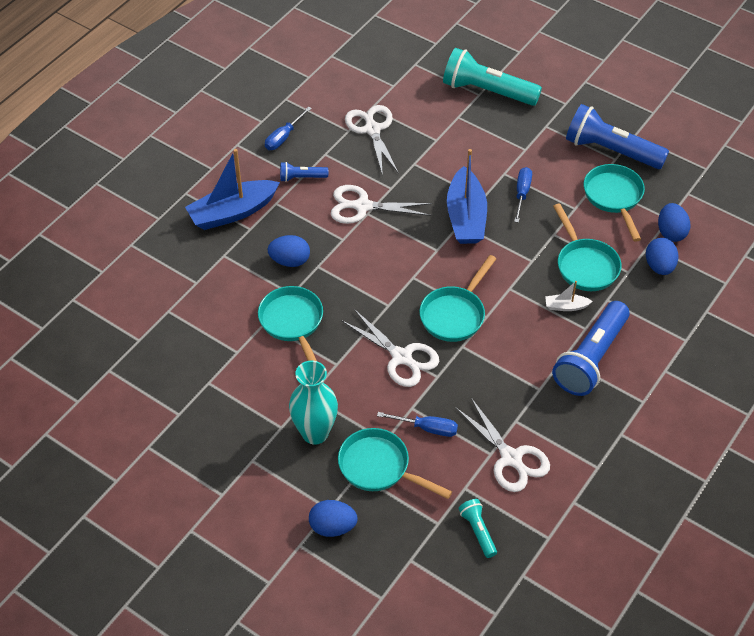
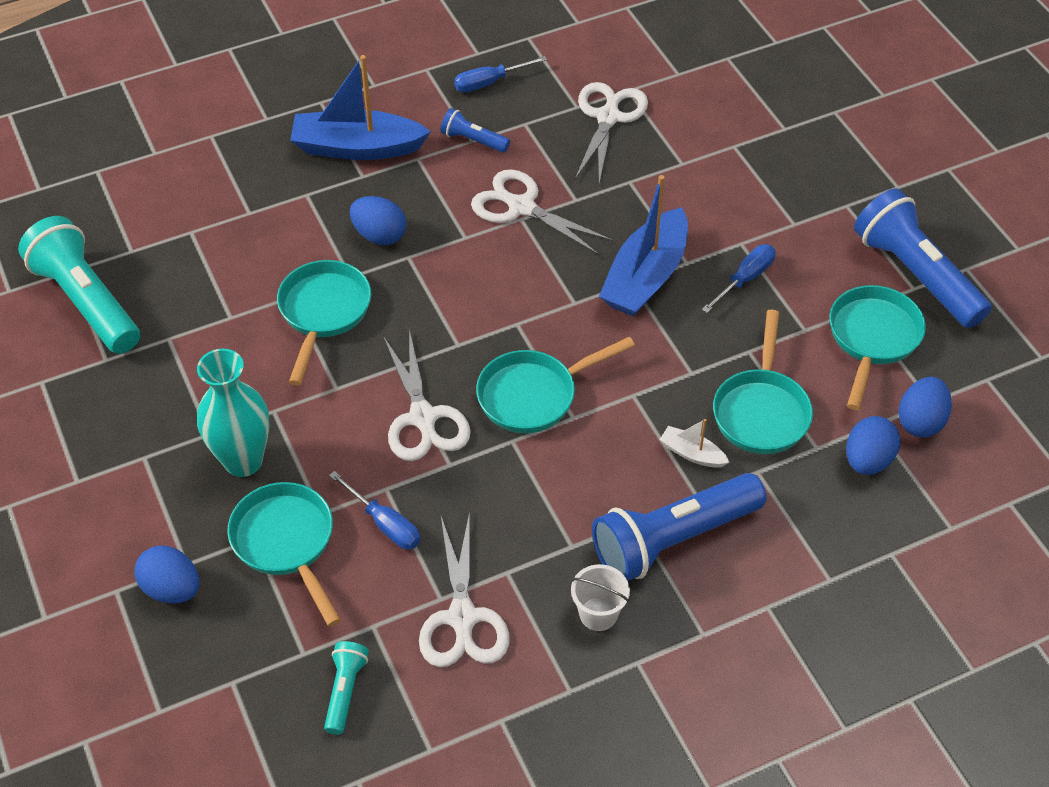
camera: 30 degrees right, 0 degrees up
turquoise flashlight [443,48,542,106] -> turquoise flashlight moved to [18,216,140,354]
none -> white bucket [571,564,630,631]

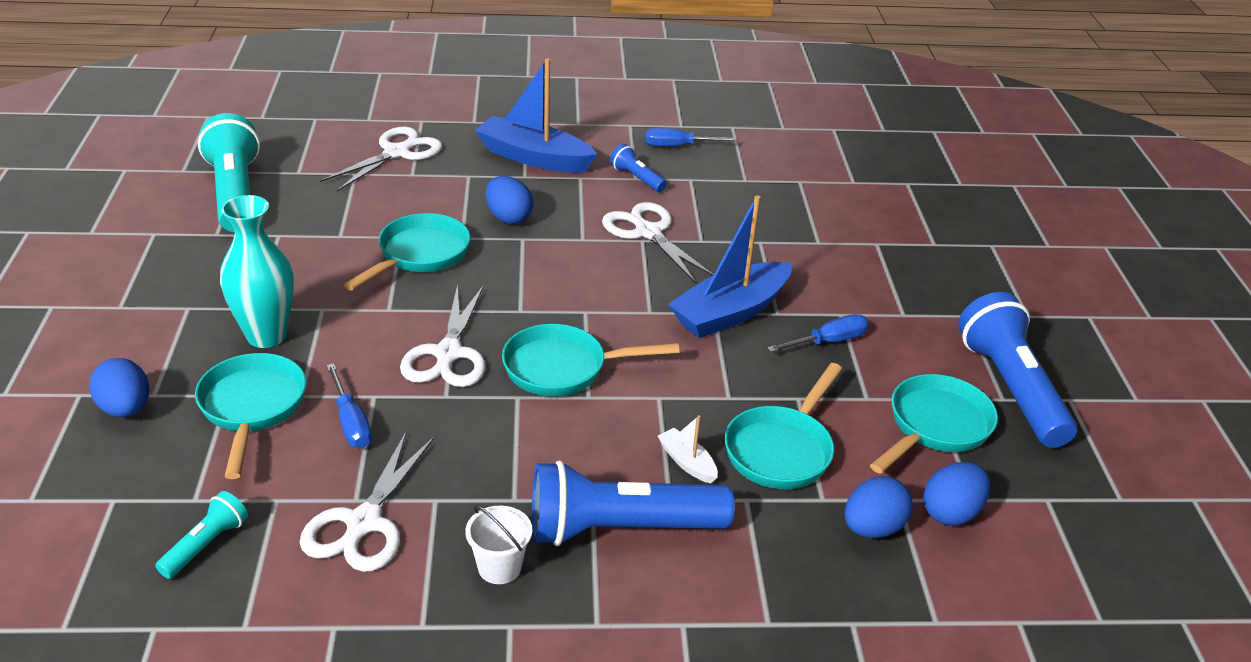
camera: 20 degrees right, 15 degrees down
white scissors [575,82,648,183] -> white scissors moved to [320,127,442,192]

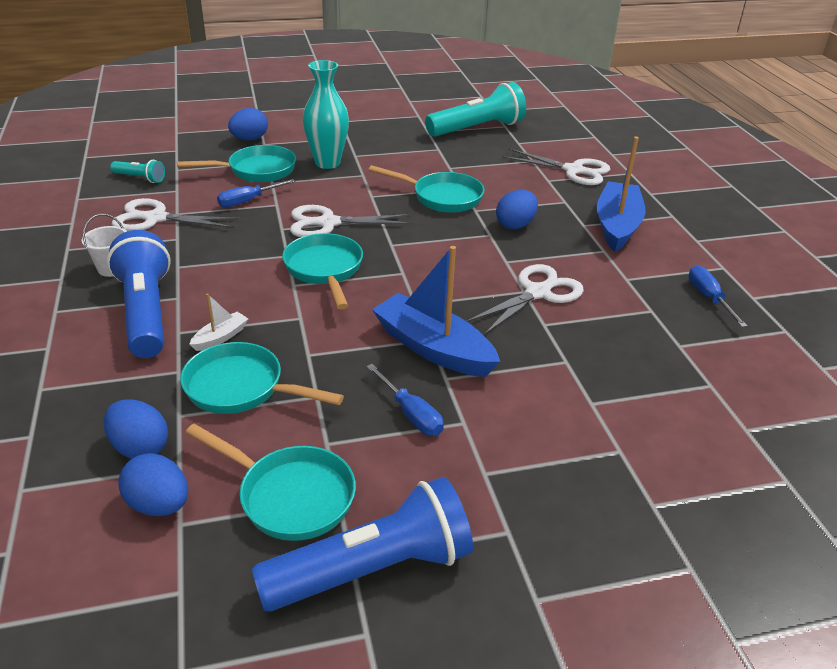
camera: 80 degrees right, 0 degrees up
blue flashlight [610,144,667,192] -> none

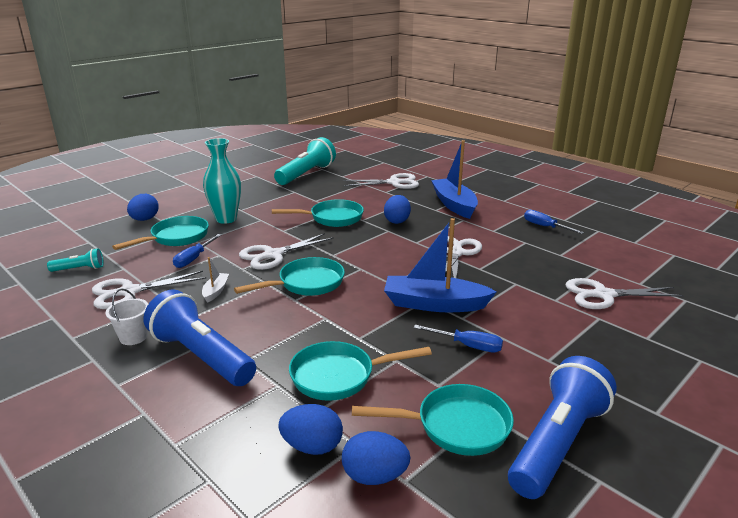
camera: 30 degrees left, 10 degrees down
white boat [189,294,248,351] -> white boat moved to [202,257,229,303]
turquoise pan [282,233,363,309] -> turquoise pan turned 105 degrees clockwise [234,257,345,296]
none -> white scissors [566,278,684,309]

